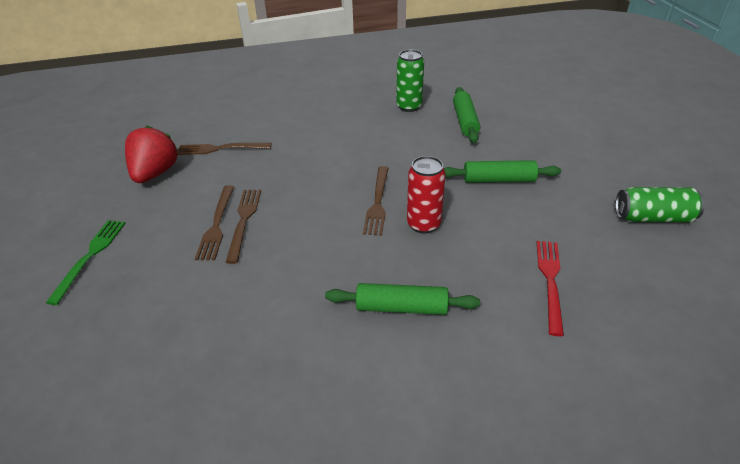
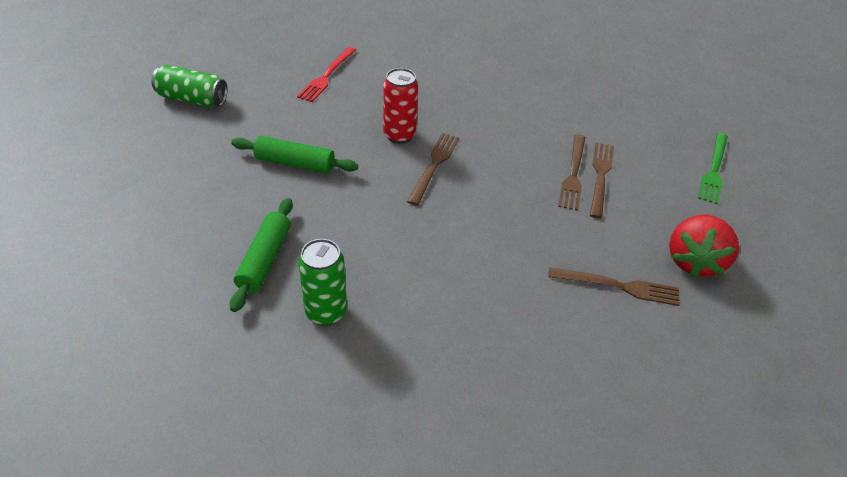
camera: 170 degrees left, 5 degrees up
green rolling pin [325,283,480,315] -> none

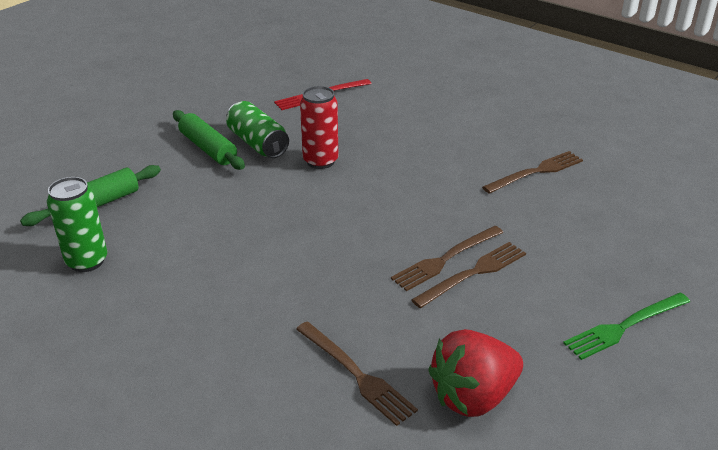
camera: 40 degrees right, 10 degrees down
green can [152,65,228,107] -> green can moved to [226,101,289,158]
brown fork [407,133,459,206] -> brown fork moved to [482,151,583,194]

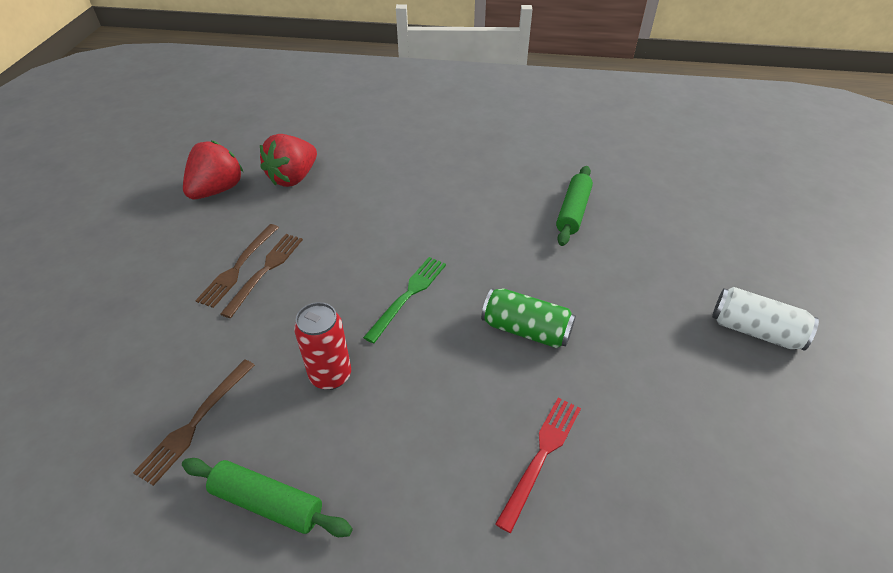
camera: 150 degrees right, 10 degrees up
green can [47,177,107,272] -> none
green rolling pin [173,110,245,170] -> green rolling pin moved to [182,458,353,537]
brown fork [296,321,418,426] -> red strawberry [260,134,317,187]
red can [300,86,338,169] -> red can moved to [294,302,351,390]
green fork [563,293,690,360] -> green fork moved to [363,257,446,343]
none -> white can [712,287,819,350]

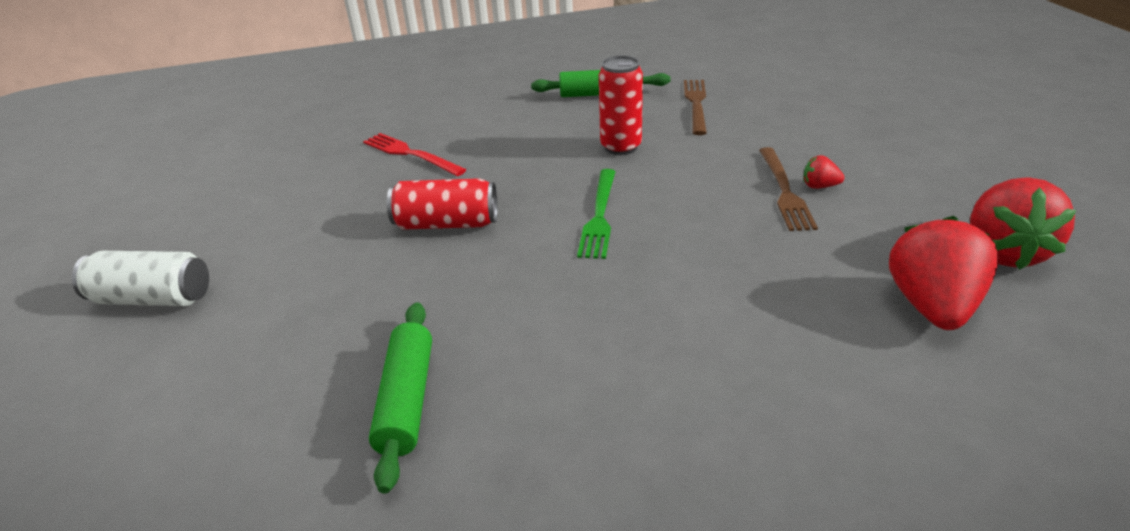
camera: 160 degrees right, 10 degrees down
brown fork [195,224,279,308] -> red strawberry [803,155,845,189]
green can [481,288,576,348] -> red can [387,178,498,230]
red fork [495,398,581,533] -> red fork turned 120 degrees clockwise [363,133,467,176]

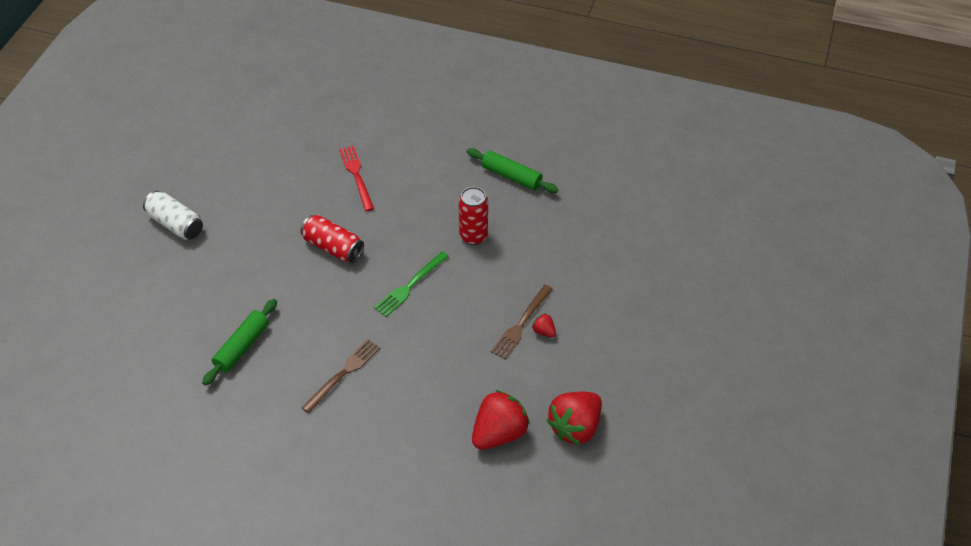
camera: 30 degrees right, 15 degrees up
brown fork [684,80,707,135] -> brown fork moved to [301,339,381,413]

